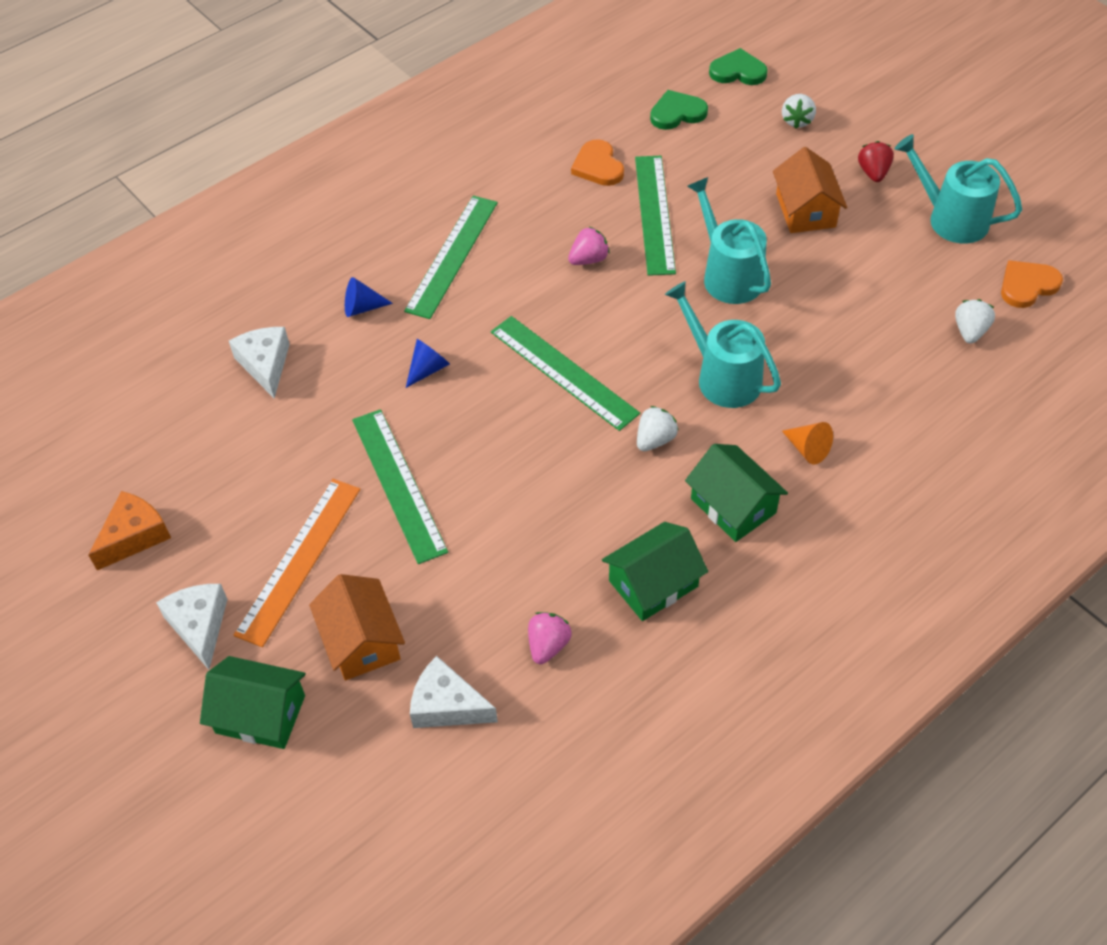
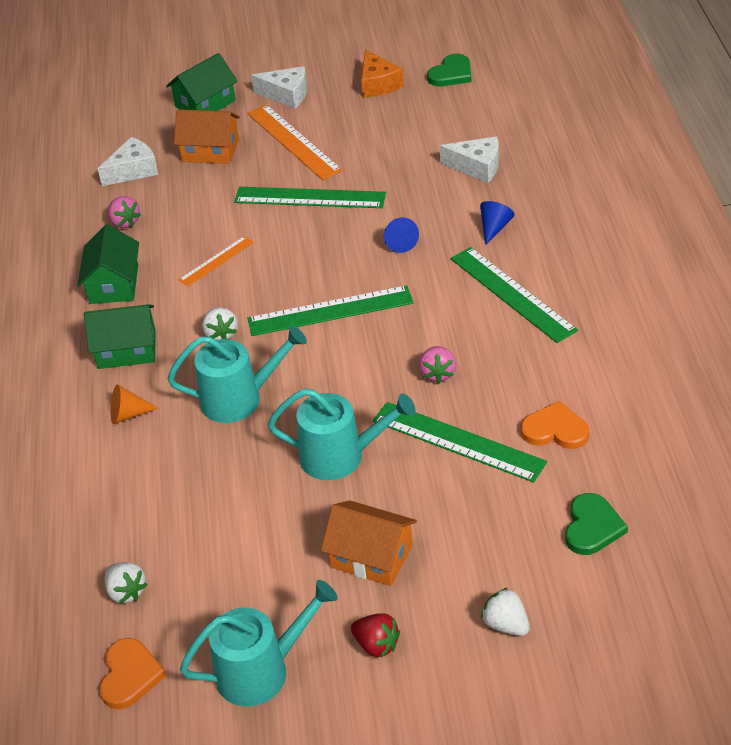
camera: 125 degrees right, 10 degrees down
green heart [709,48,768,85] -> green heart moved to [427,54,471,86]
none -> orange ruler [179,236,254,286]

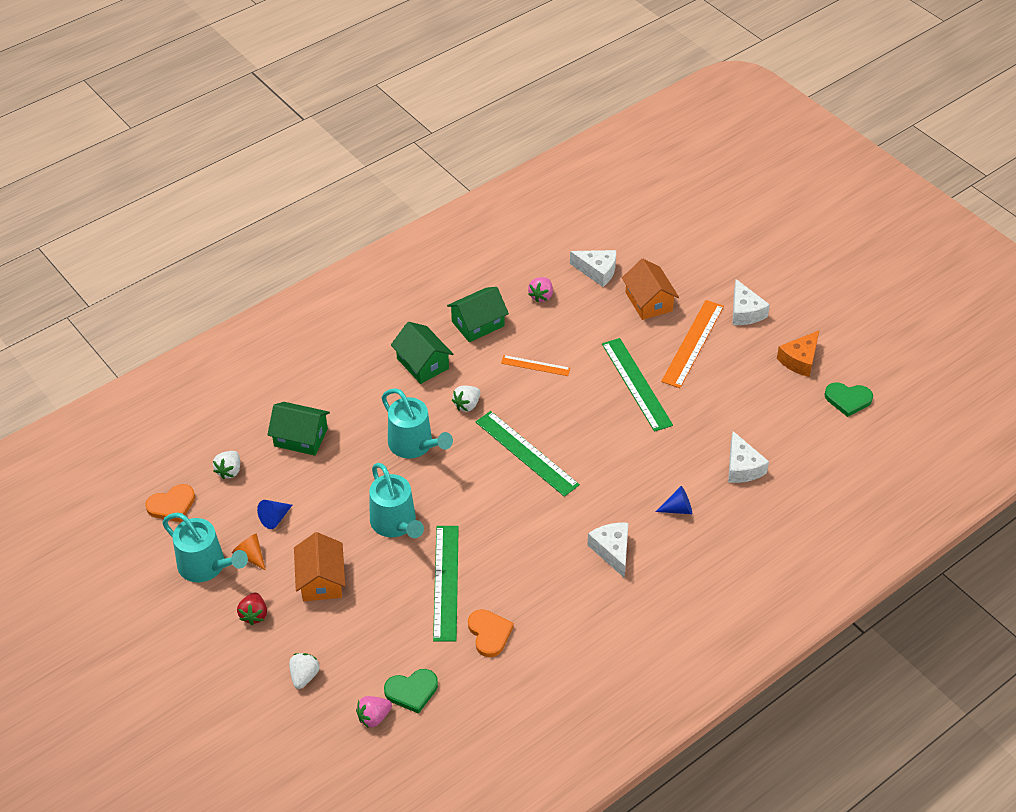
camera: 55 degrees right, 5 degrees up
orange cone [111,384,158,424] -> orange cone moved to [232,533,265,570]
green house [166,53,238,111] -> green house moved to [267,402,330,456]
blue cone [384,218,419,253] -> blue cone moved to [257,500,292,529]
pink strawberry [419,346,456,383] -> pink strawberry moved to [356,696,392,728]
green ruler [451,247,578,343] -> white cheese [587,523,628,577]

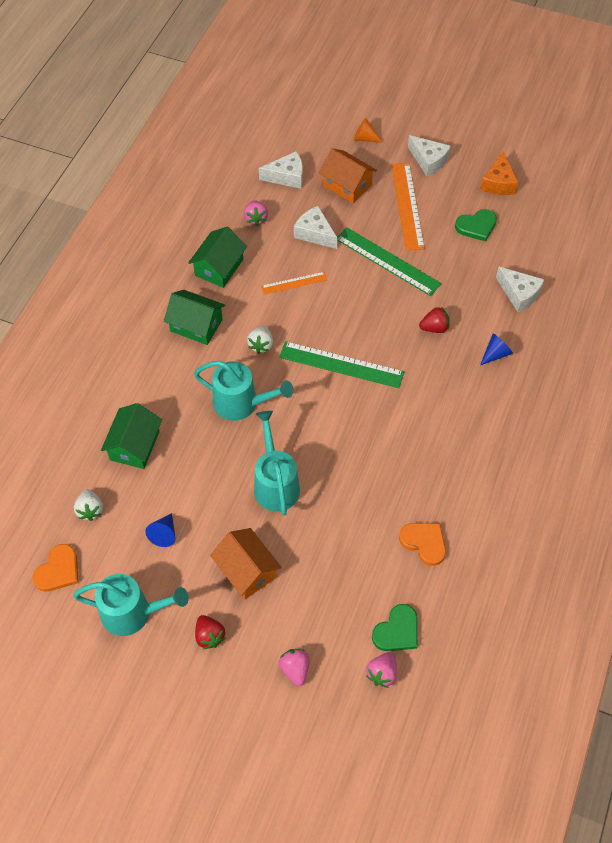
camera: 30 degrees left, 10 degrees up
orange cone [232,533,265,570] -> orange cone moved to [353,118,383,143]
green house [267,402,330,456] -> green house turned 60 degrees counterclockwise [101,403,162,469]
white strawberry [289,653,320,689] -> pink strawberry [279,649,310,686]
turquoise watering can [369,463,424,538] -> turquoise watering can turned 135 degrees counterclockwise [254,411,300,516]
green ruler [433,526,459,642] -> none
white cheese [587,523,628,577] -> white cheese moved to [294,206,337,249]
green heart [824,382,873,417] -> green heart moved to [455,209,497,242]
none -> red strawberry [419,307,450,333]

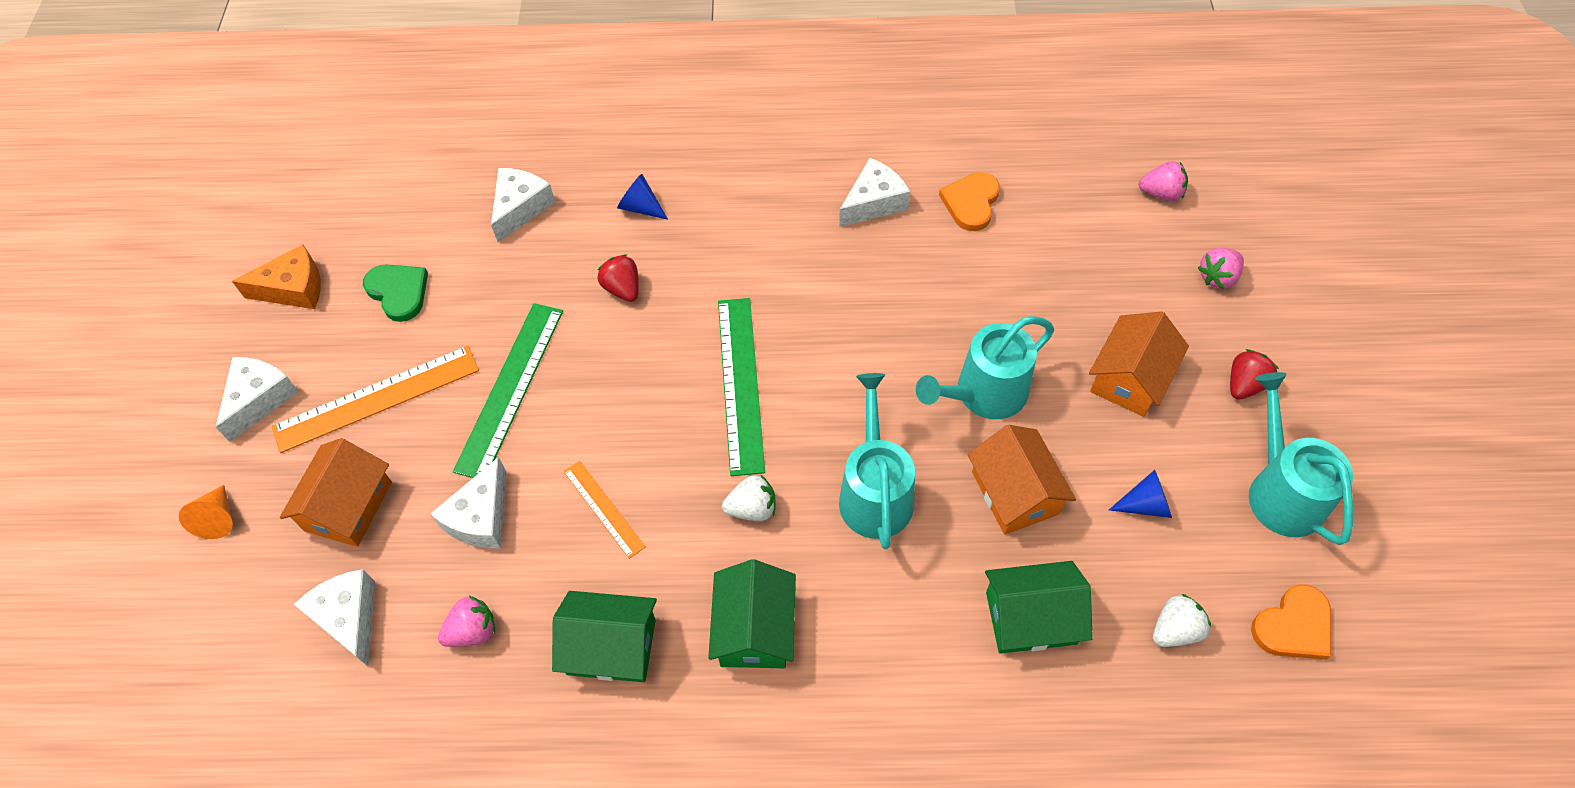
camera: 110 degrees left, 0 degrees up
orange heart [32,544,79,592] -> orange heart turned 135 degrees clockwise [1251,584,1331,660]
green heart [372,604,418,651] -> none
none -> white cheese [839,158,910,227]
none -> orange house [968,425,1076,535]

